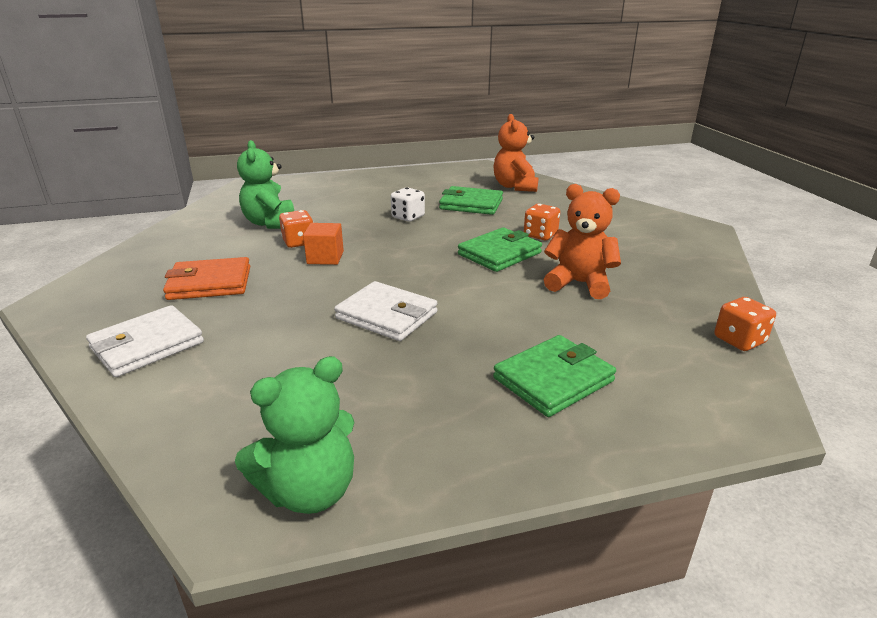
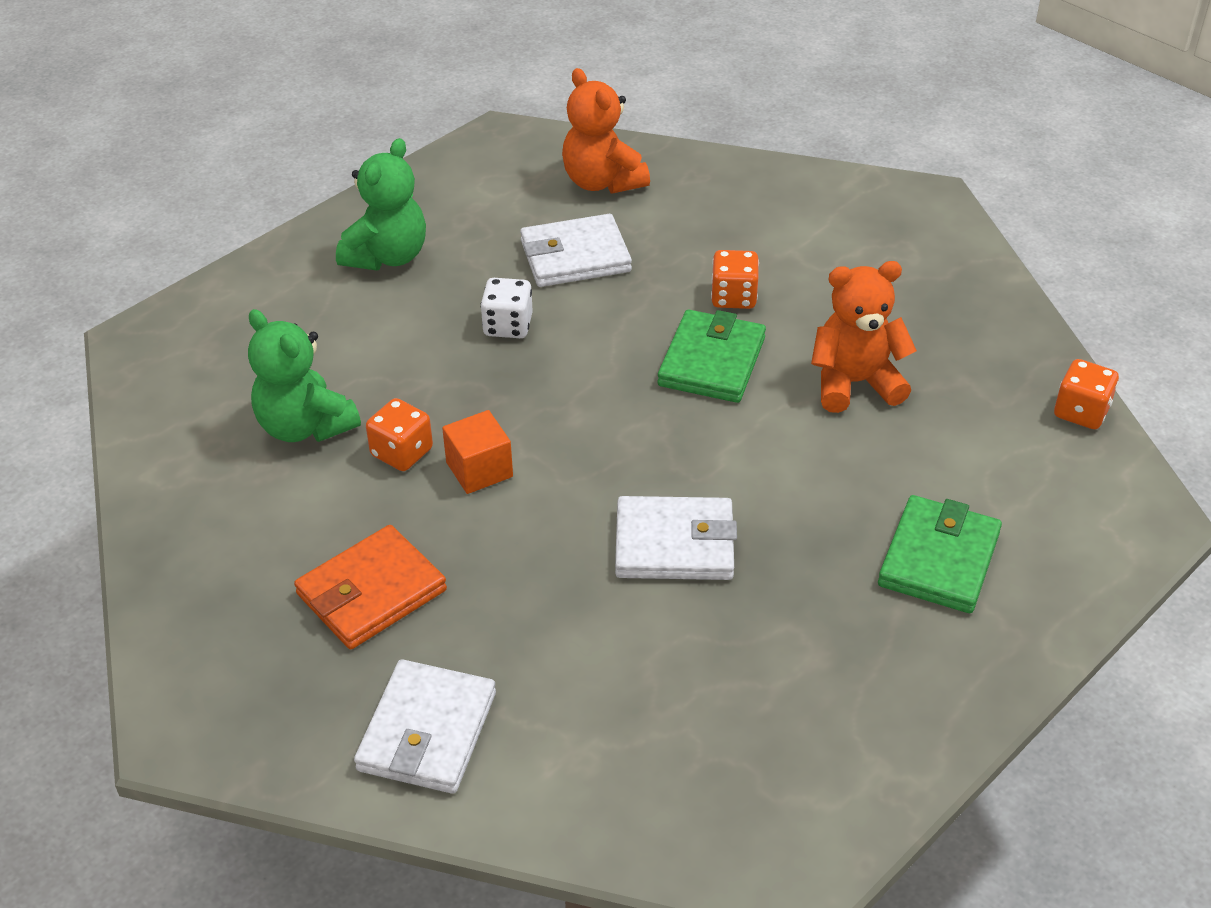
camera: 30 degrees left, 15 degrees up
green teddy bear [235,356,354,514] -> green teddy bear moved to [336,138,426,270]
green wallet [439,186,503,215] -> white wallet [520,214,632,287]

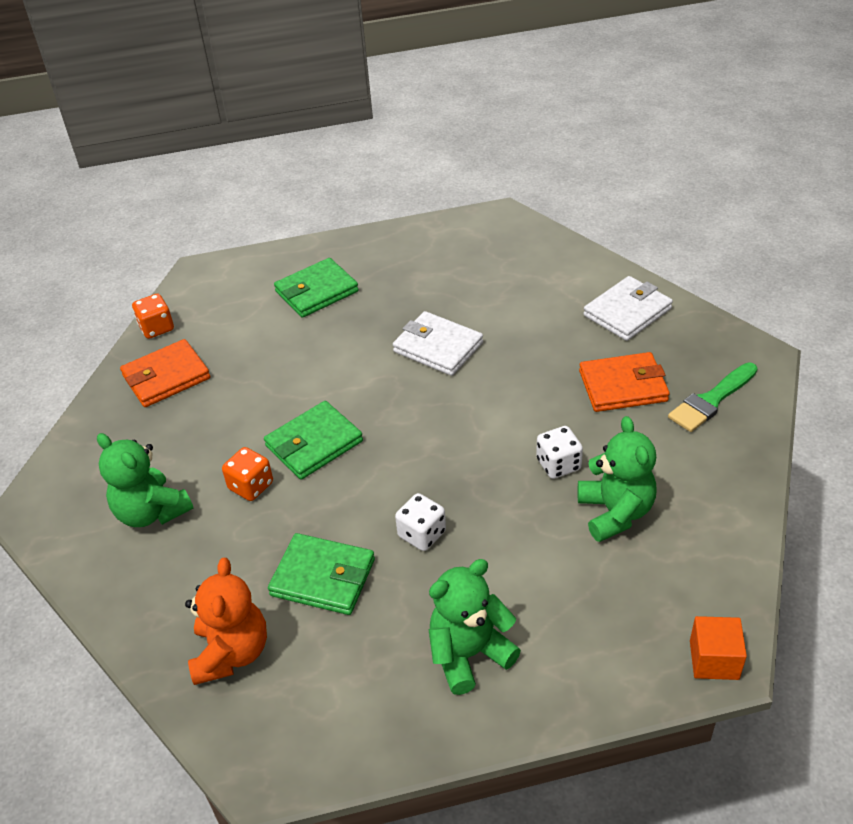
camera: 145 degrees left, 0 degrees up
orange dice [366,398,433,471] -> white dice [536,426,583,479]
orange cube [442,410,513,494] -> orange cube moved to [690,616,747,680]
white wallet [520,214,632,287] -> green wallet [268,533,375,615]
orange teddy bear [811,261,917,413] -> none
none -> green teddy bear [97,433,193,527]
none -> orange wallet [120,339,210,407]
none -> green brush [668,363,758,432]

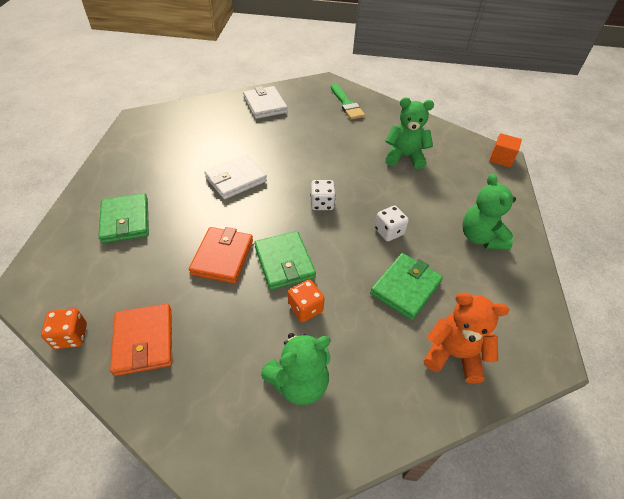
camera: 75 degrees left, 5 degrees up
white dice [536,426,583,479] -> white dice moved to [311,180,336,210]
orange wallet [579,352,670,412] -> orange wallet moved to [189,227,253,284]

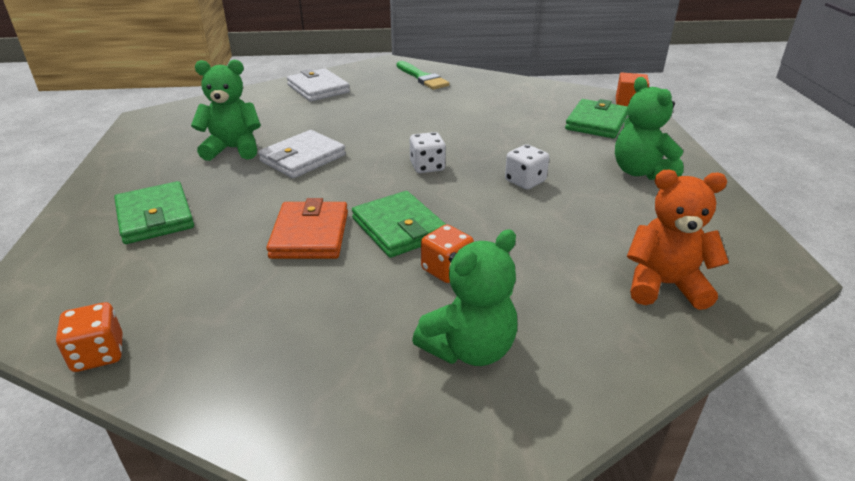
camera: 10 degrees left, 15 degrees down
orange wallet [110,304,172,376] -> none
green wallet [370,253,443,320] -> green wallet moved to [565,99,628,139]
green teddy bear [385,97,434,169] -> green teddy bear moved to [191,60,261,161]

